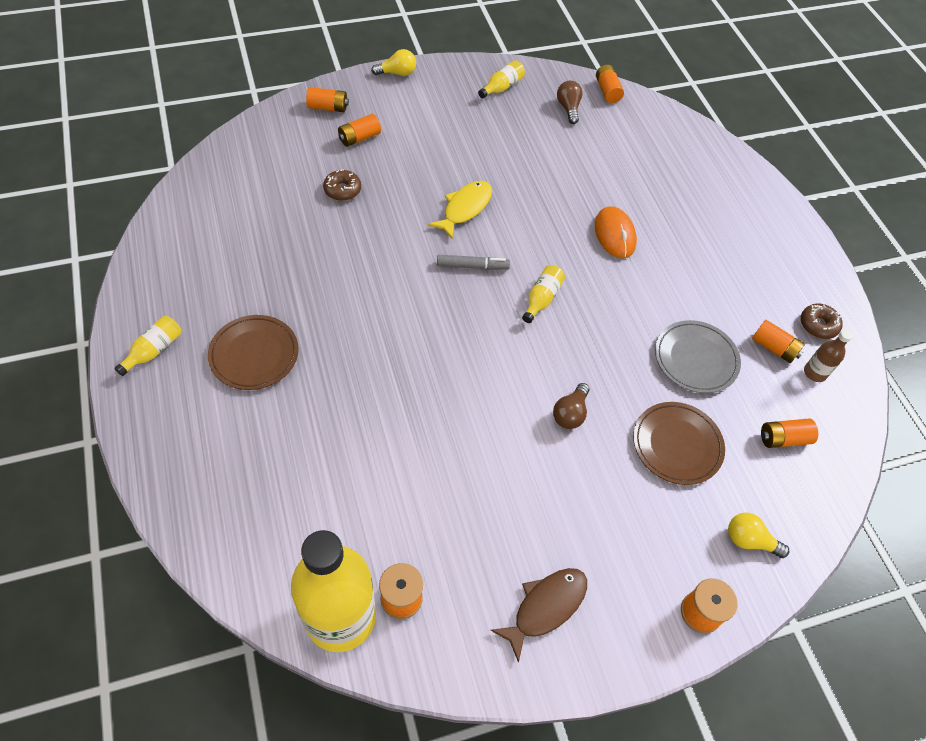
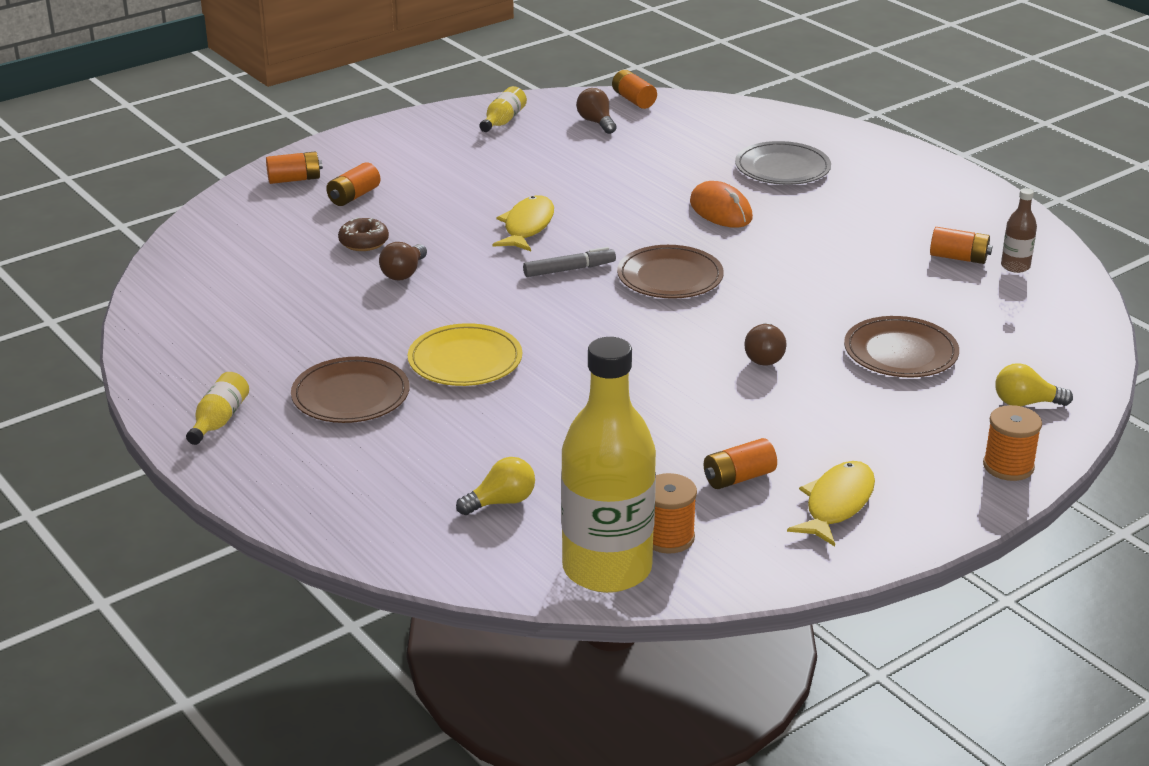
camera: 15 degrees left, 25 degrees down
yellow light bulb [371,49,416,76] -> yellow light bulb moved to [456,457,535,515]
brown fish [490,568,587,663] -> yellow fish [787,461,875,546]
yellow bottle [522,265,565,323] -> brown plate [617,245,724,299]
grey plate [655,320,741,393] -> grey plate moved to [735,141,831,185]
orange battery [761,419,818,448] -> orange battery moved to [704,438,777,489]
brown donut [801,304,843,339] -> none
none -> brown light bulb [379,242,427,281]
none -> yellow plate [408,323,522,386]

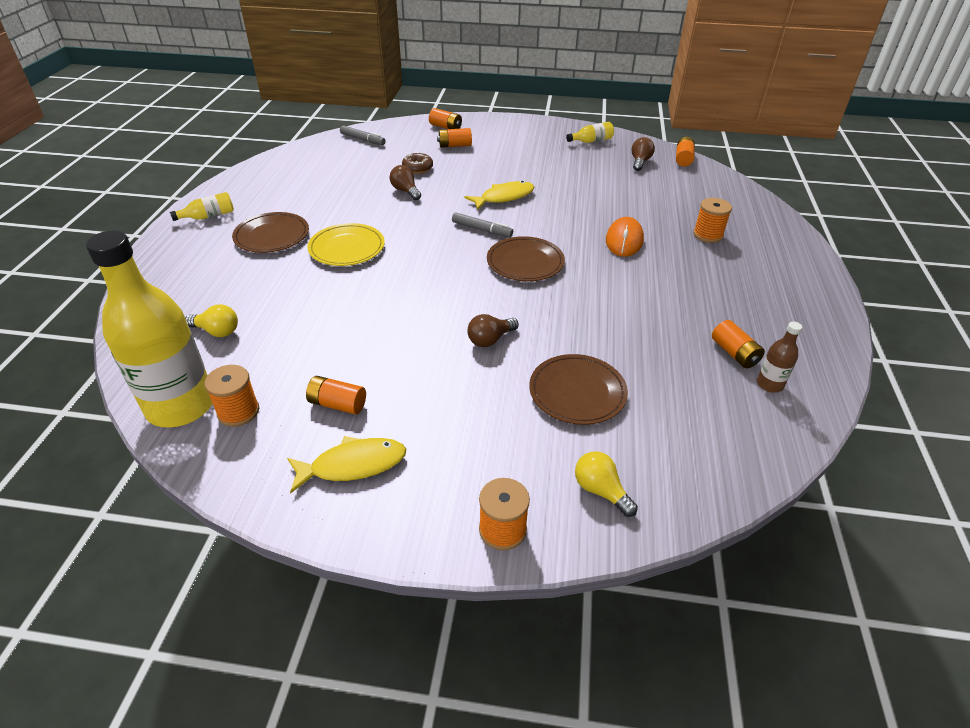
camera: 45 degrees right, 10 degrees up
brown light bulb [379,242,427,281] -> brown light bulb turned 75 degrees clockwise [389,165,421,200]
grey plate [735,141,831,185] -> orange spool [693,198,732,243]
none -> grey marker [340,125,385,145]

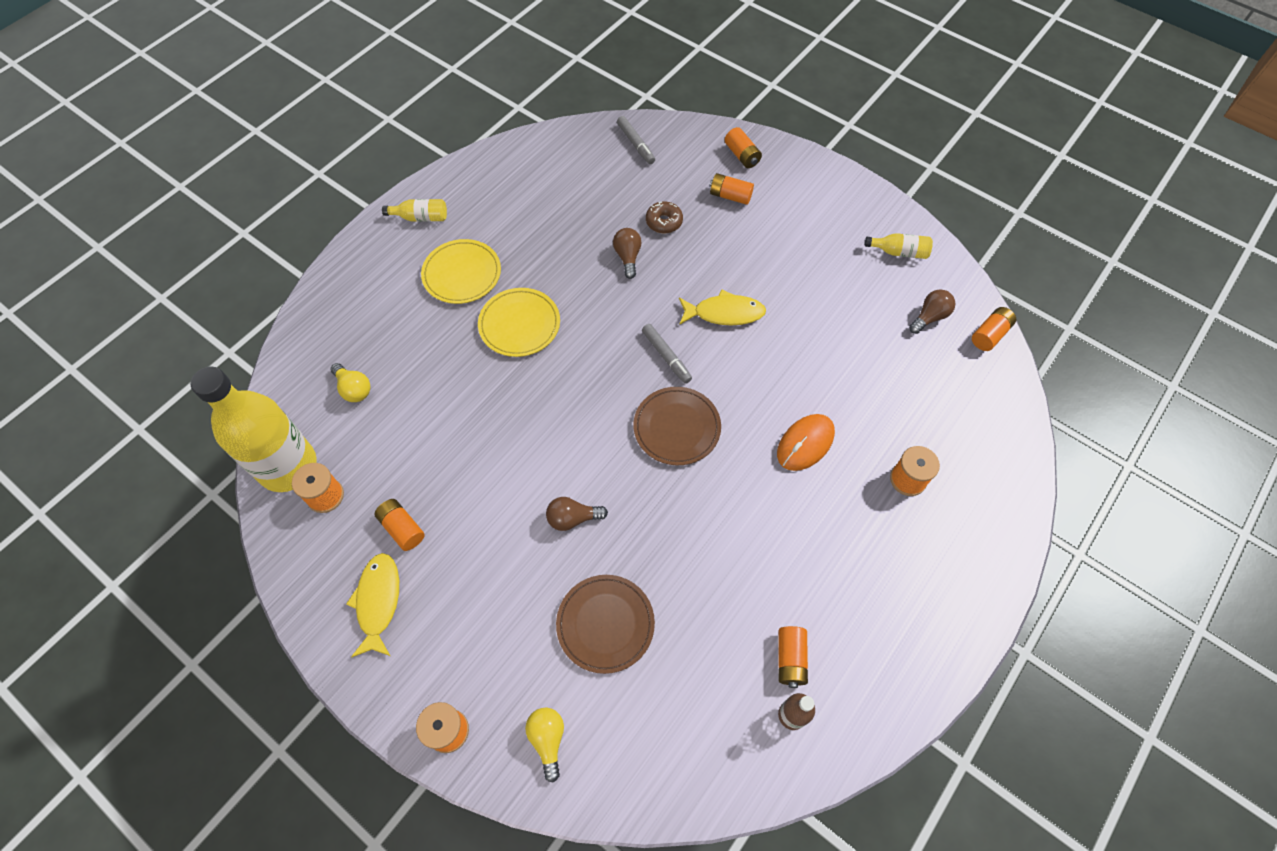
camera: 30 degrees right, 20 degrees up
brown plate [232,212,309,253] -> yellow plate [421,239,501,304]
yellow fish [287,436,406,493] -> yellow fish turned 105 degrees counterclockwise [346,553,399,657]

